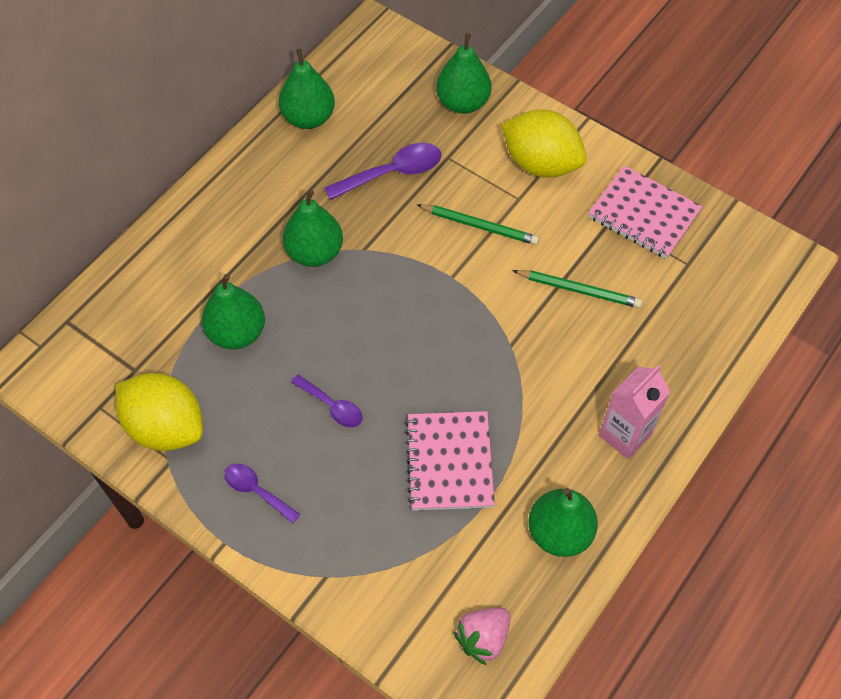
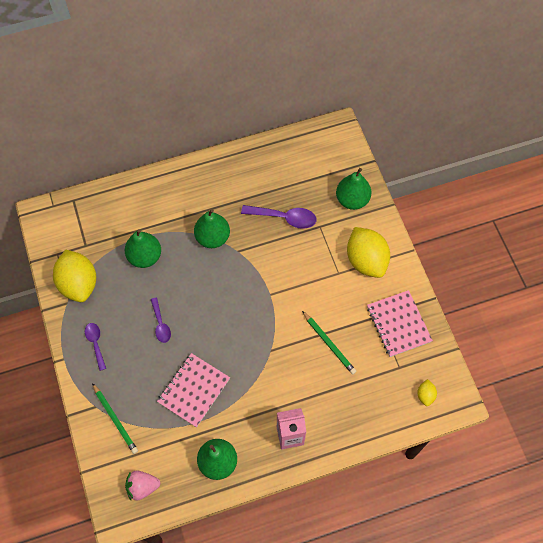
camera: 35 degrees right, 5 degrees up
green pear [279,49,335,129] -> none
green pencil [417,204,539,245] -> green pencil moved to [92,383,138,454]
none -> yellow lemon [417,379,437,406]

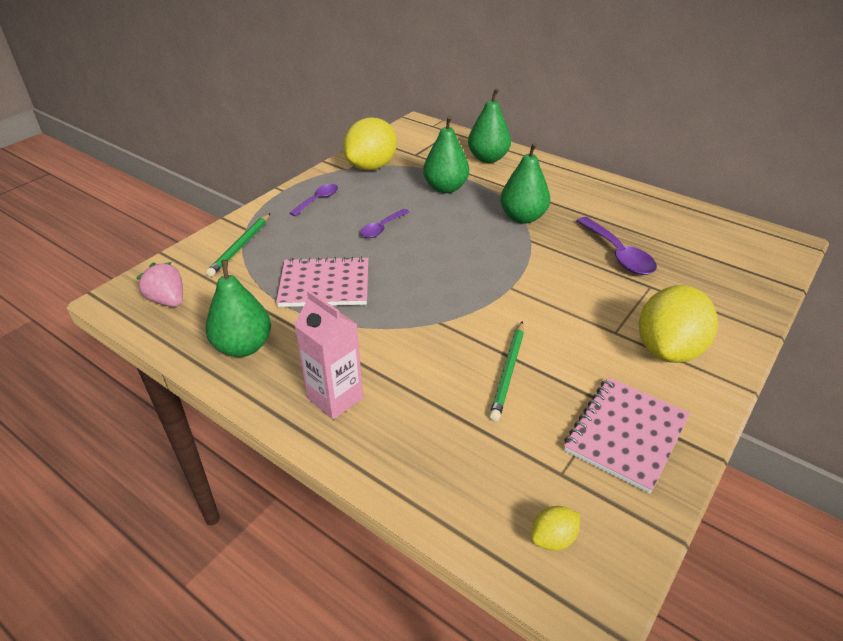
camera: 55 degrees right, 25 degrees down
green pear [336,168,371,210] -> green pear moved to [468,89,511,163]

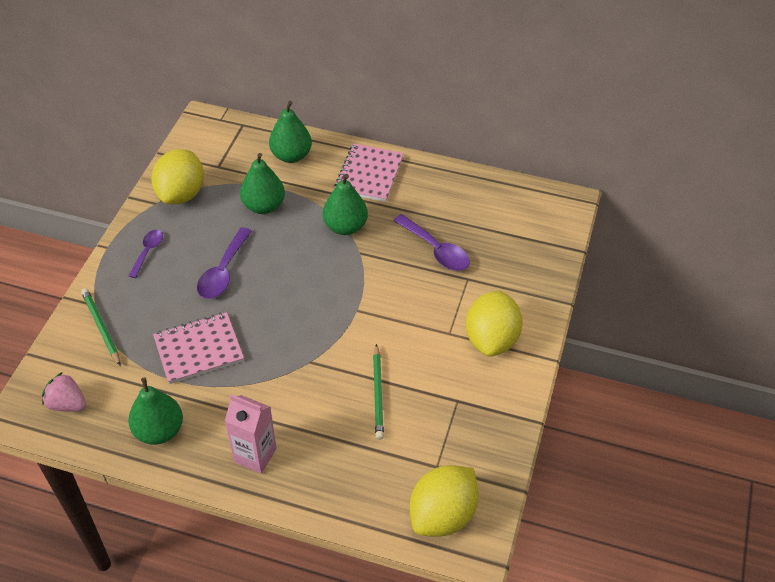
camera: 20 degrees left, 10 degrees up
green pencil [206,213,270,277] -> green pencil turned 150 degrees clockwise [81,288,120,366]
purple spoon [360,209,409,238] -> purple spoon [197,227,252,299], size x1.59
yellow lemon [531,506,580,551] -> yellow lemon [410,465,479,537], size x2.28
pink notebook [564,377,690,494] -> pink notebook moved to [334,143,404,202]

